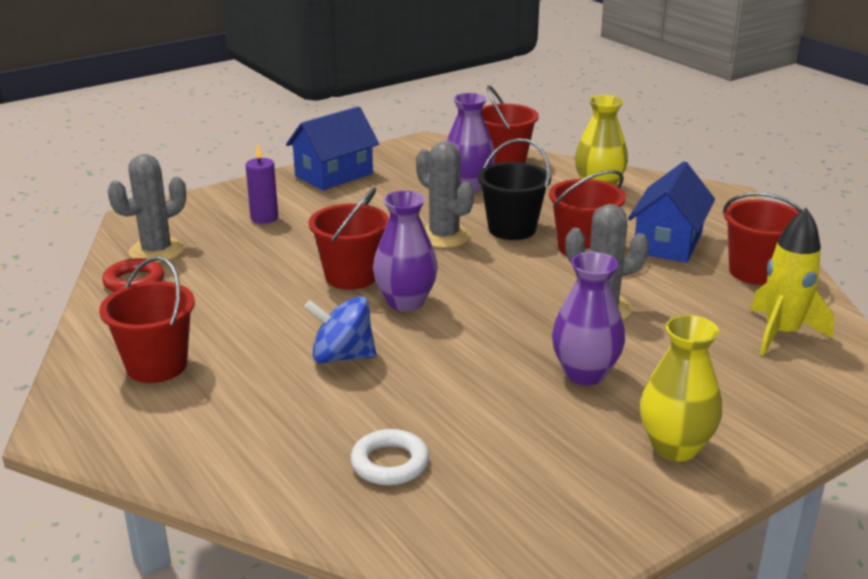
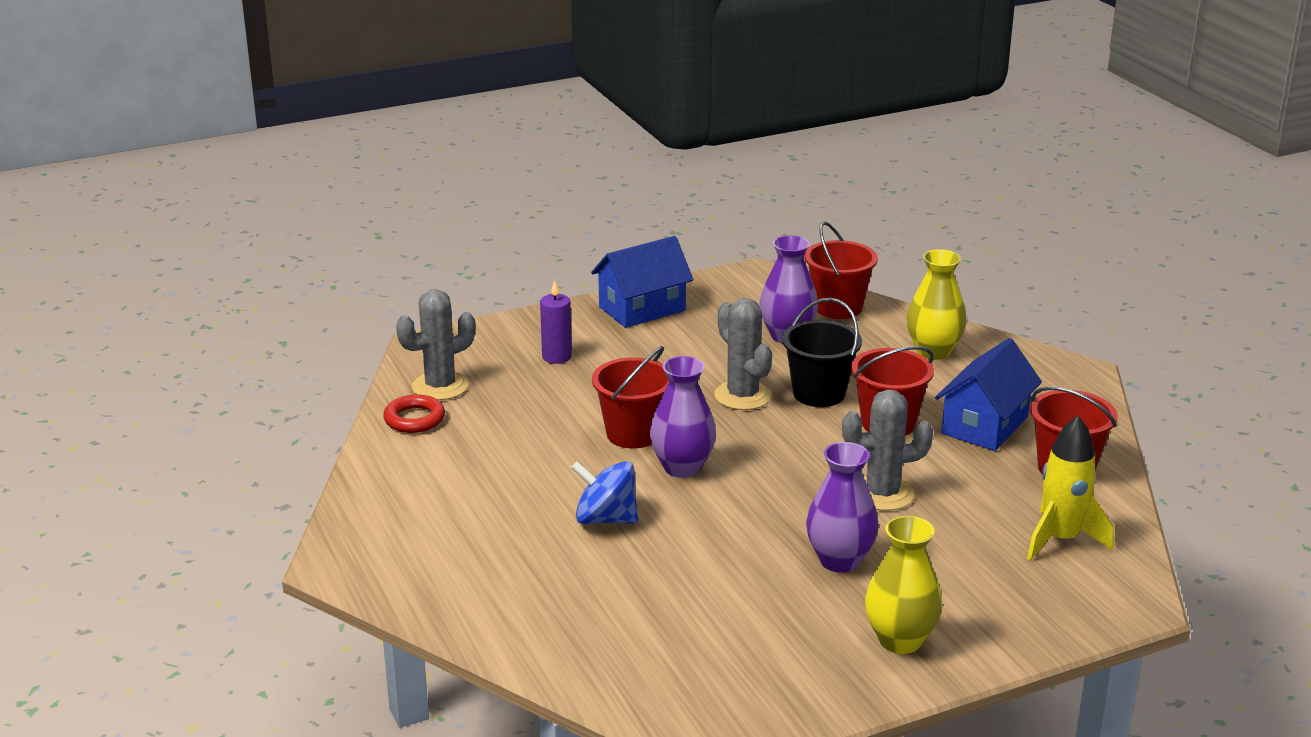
camera: 10 degrees right, 0 degrees up
red bucket [99,256,195,383] -> none
white ring [351,429,429,486] -> none

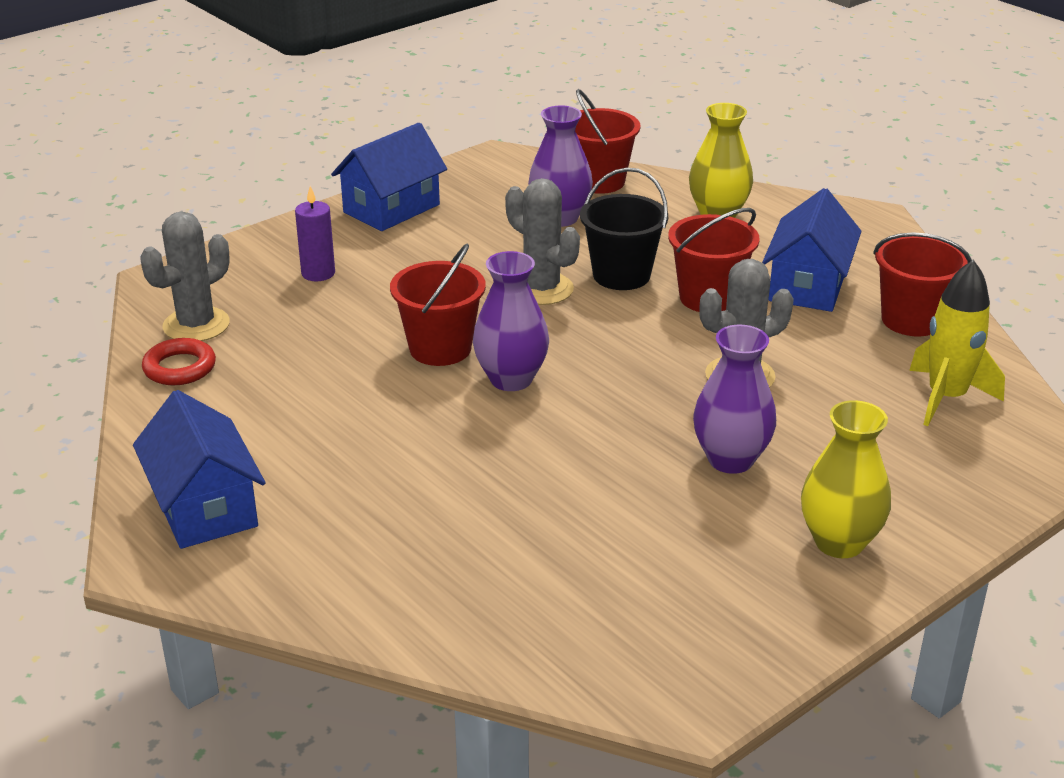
camera: 15 degrees left, 5 degrees up
blue spinning top [571,461,639,524] -> none
none -> blue house [133,390,265,549]

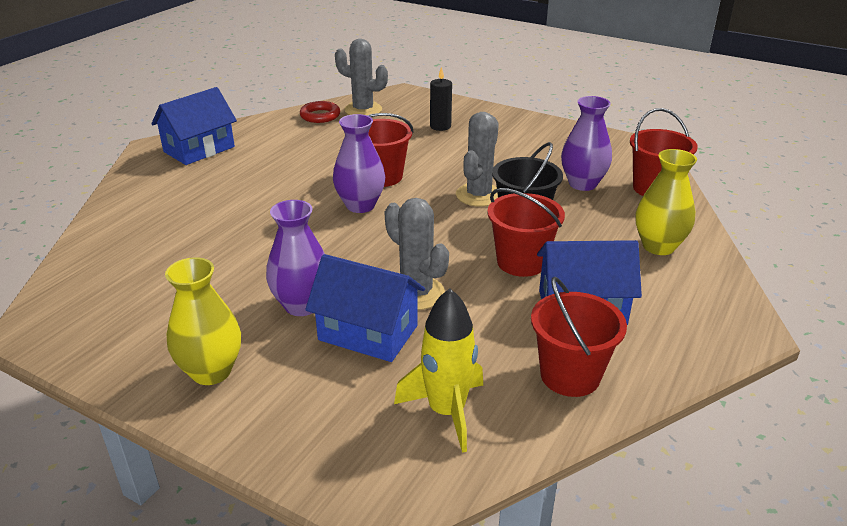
camera: 70 degrees right, 0 degrees up
purple candle [295,186,335,281] -> black candle [430,67,452,131]
blue house [331,123,447,231] -> blue house moved to [305,254,425,362]

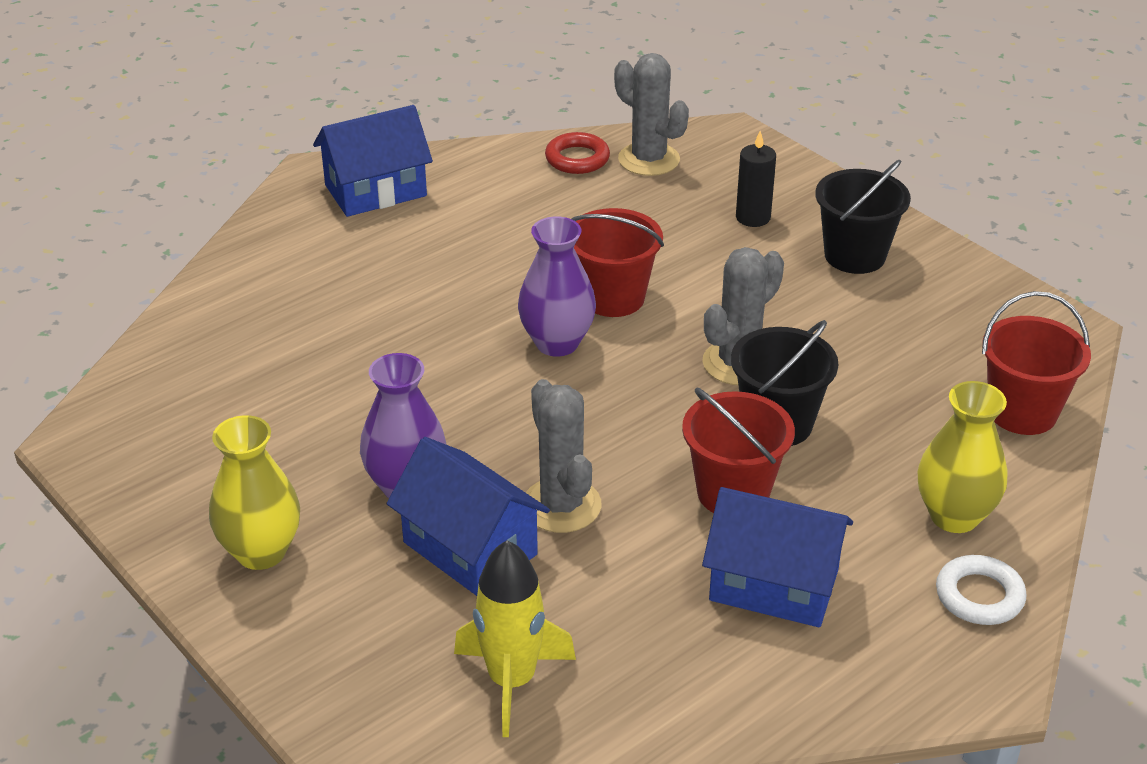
camera: 20 degrees right, 5 degrees up
red bucket [531,277,627,397] -> none
purple vase [561,96,612,191] -> none
none -> black bucket [815,160,911,274]
none -> white ring [936,555,1027,625]

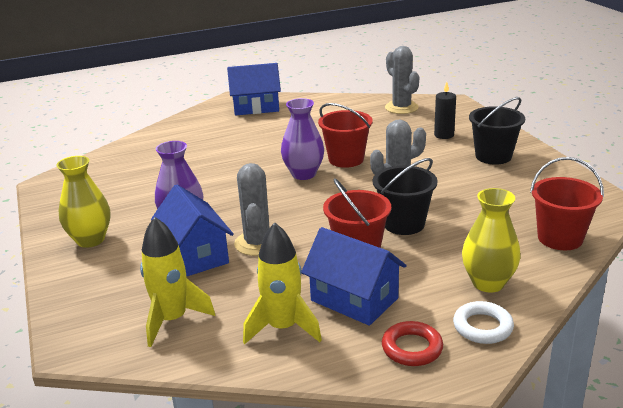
camera: 20 degrees right, 10 degrees down
red ring [545,132,610,174] -> red ring moved to [382,321,443,366]
none -> yellow rocket [243,222,322,344]

